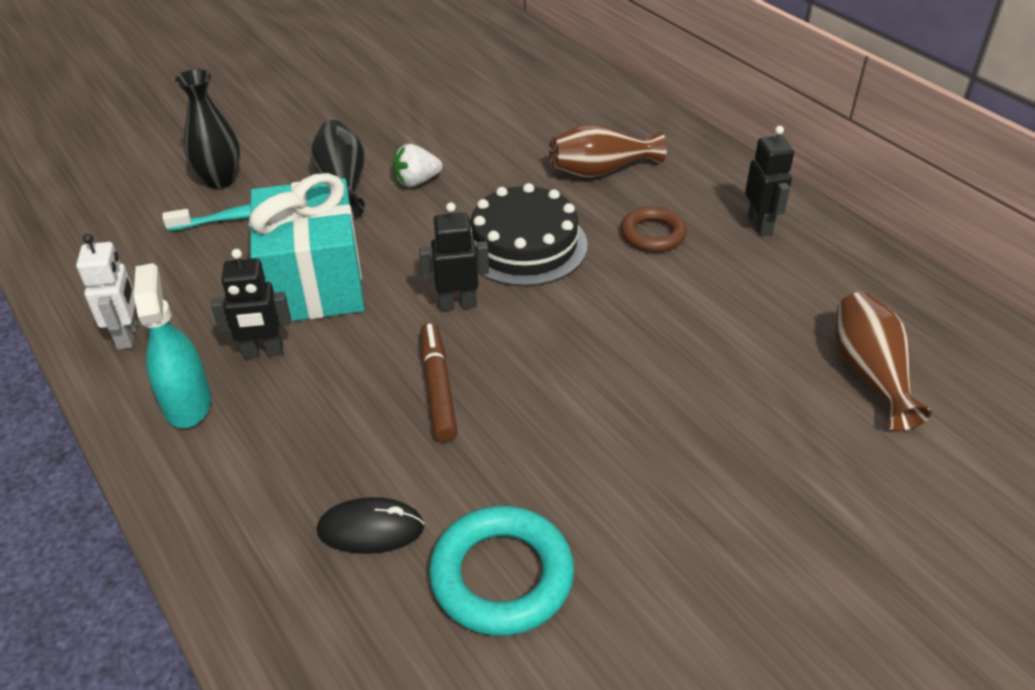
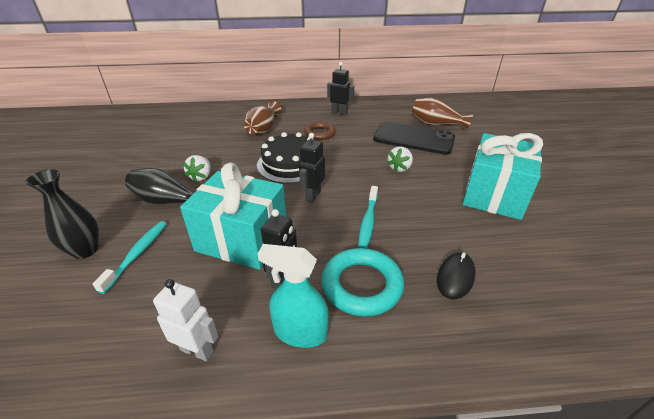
camera: 60 degrees left, 5 degrees down
brown marker [420,322,458,442] -> turquoise toothbrush [358,186,378,249]
turquoise ring [429,506,574,636] -> turquoise ring moved to [321,248,404,317]
none -> black phone [373,122,455,155]
none -> white strawberry [387,146,413,172]
none -> turquoise gift [463,133,543,220]

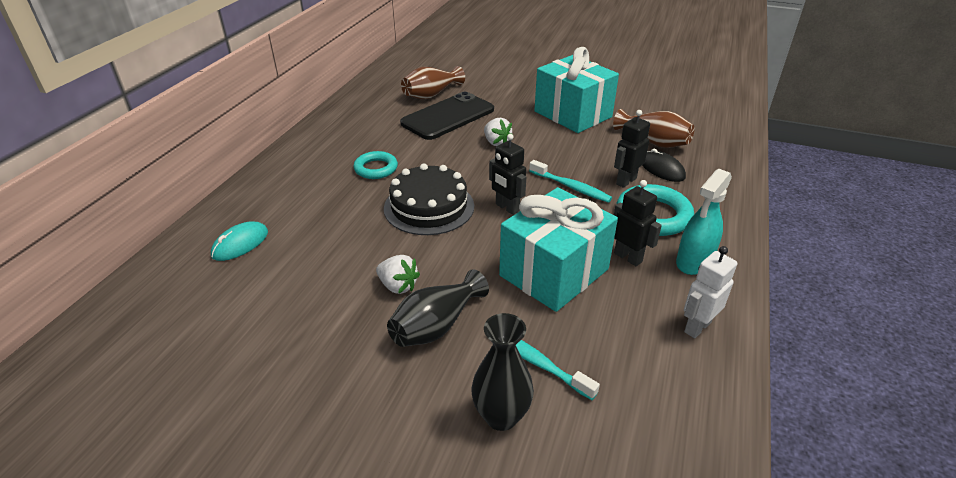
camera: 65 degrees left, 0 degrees up
brown vase [244,101,282,135] -> brown vase moved to [613,109,694,148]
brown ring [304,122,336,140] -> turquoise ring [353,151,398,179]
black robot [327,62,354,115] -> black robot moved to [614,110,650,188]
none -> turquoise mouse [211,222,268,261]

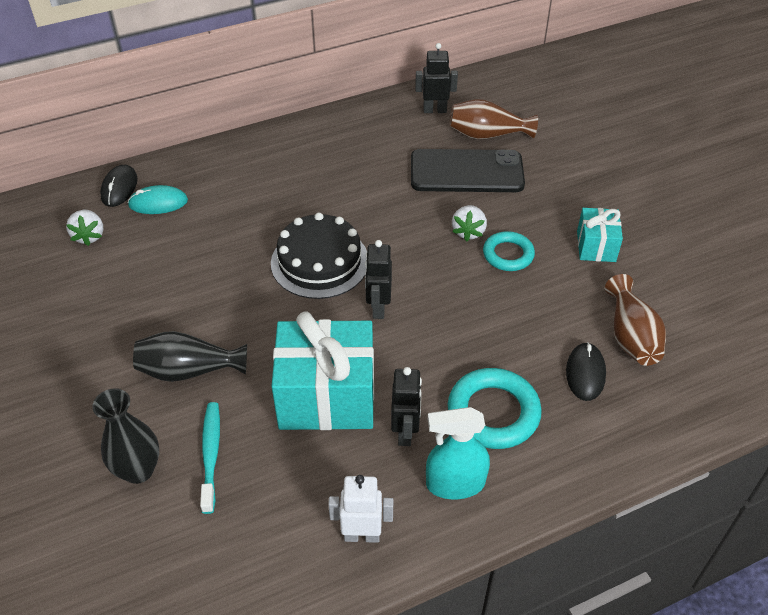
camera: 45 degrees right, 10 degrees up
turquoise ring [353,151,398,179] -> turquoise ring moved to [483,231,535,271]
white strawberry [376,255,420,294] -> white strawberry moved to [66,210,103,246]
turquoise toothbrush [529,160,612,203] -> none
turquoise gift [534,47,619,133] -> turquoise gift [577,208,623,262], size x0.53
black robot [614,110,650,188] -> black robot moved to [415,43,458,113]
none -> black mouse [100,165,137,207]

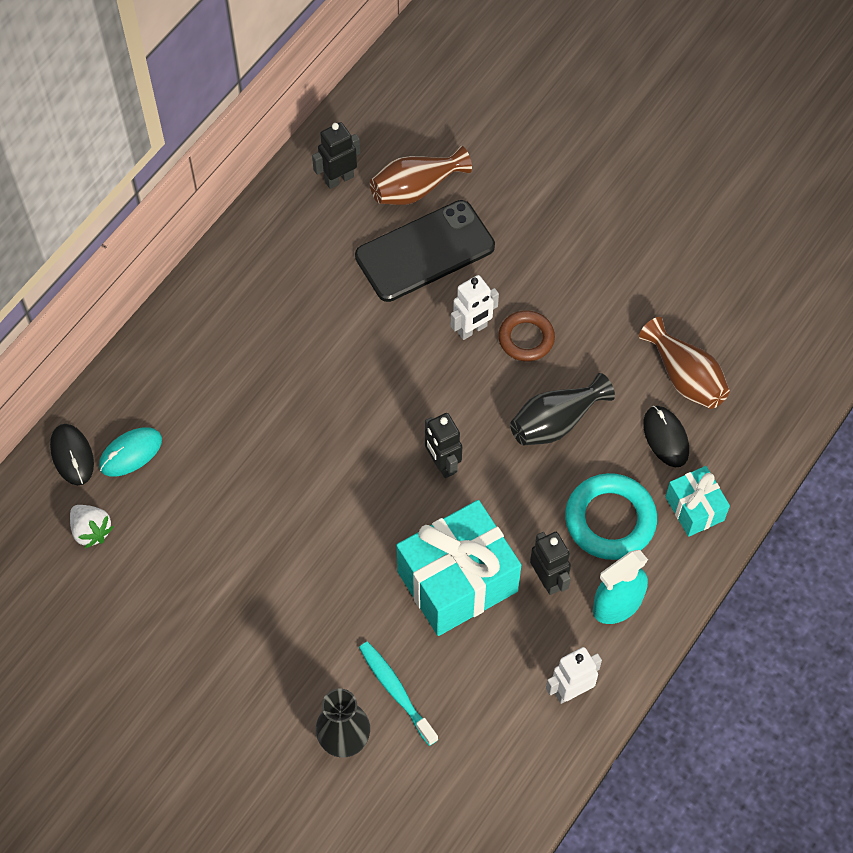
camera: 30 degrees left, 15 degrees up
black vase [133,331,247,382] -> black vase moved to [510,373,615,445]
black cake [271,213,367,299] -> none
white strawberry [452,205,487,242] -> white robot [451,275,499,340]
turquoise ring [483,231,535,271] -> brown ring [498,310,555,362]
turquoise gift [577,208,623,262] -> turquoise gift moved to [665,466,730,537]

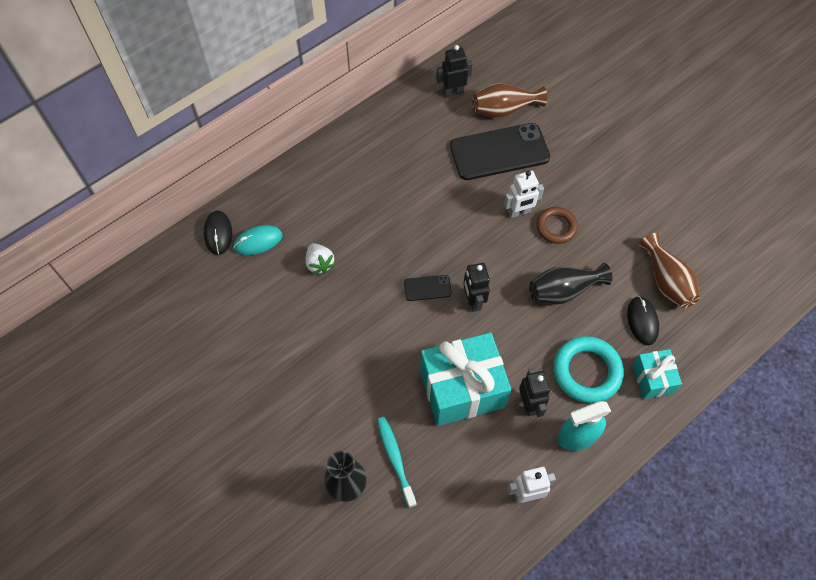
camera: 15 degrees right, 0 degrees up
white strawberry [70,505,113,548] -> white strawberry moved to [305,243,335,274]
none -> black phone [404,275,452,301]

